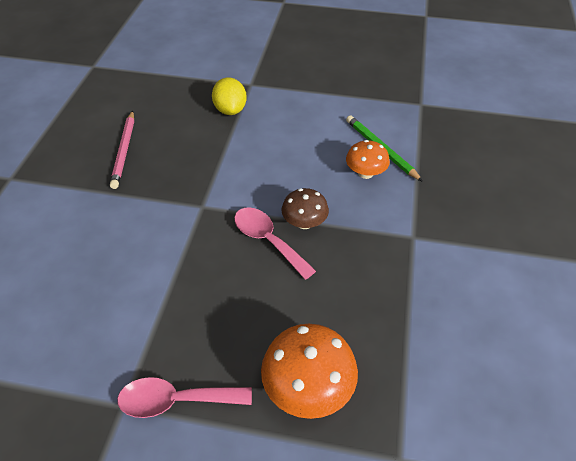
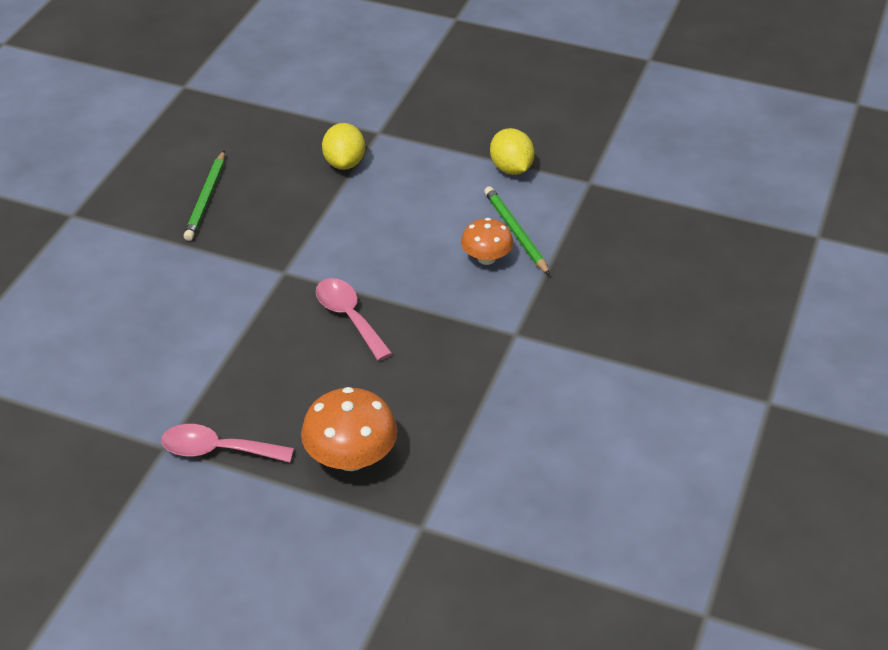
camera: 10 degrees right, 5 degrees down
pink pencil [110,111,134,189] -> green pencil [184,150,225,241]
brown mushroom [281,188,329,229] -> none
none -> yellow lemon [490,128,535,175]

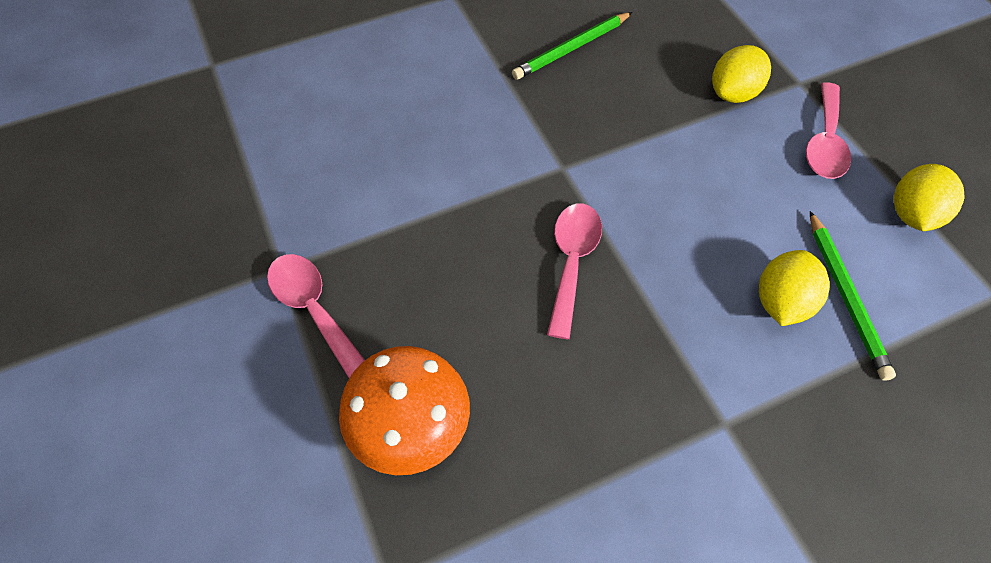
camera: 45 degrees right, 15 degrees up
orange mushroom [461,218,513,265] -> yellow lemon [759,250,830,326]
green pencil [484,186,550,275] -> green pencil turned 150 degrees clockwise [810,211,896,381]
none -> pink spoon [806,82,851,179]

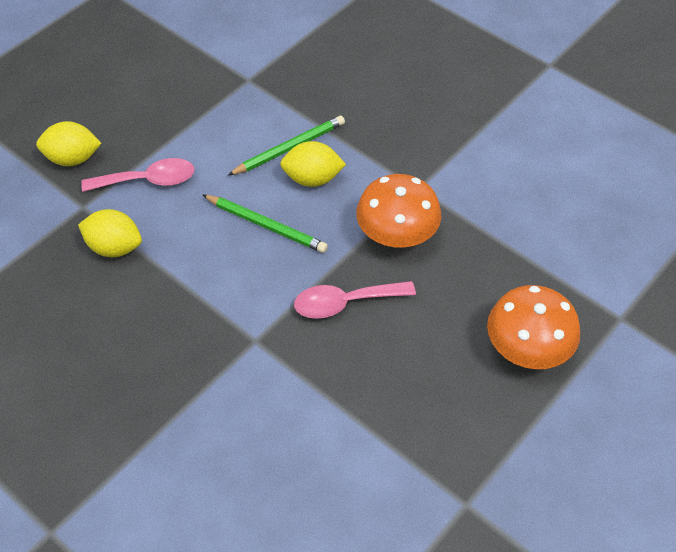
camera: 115 degrees left, 5 degrees down
pink spoon [267,254,365,378] -> none
green pencil [512,12,633,80] -> green pencil moved to [202,194,328,253]
yellow lemon [893,164,964,231] -> yellow lemon moved to [36,121,101,166]
none -> orange mushroom [356,174,441,248]

